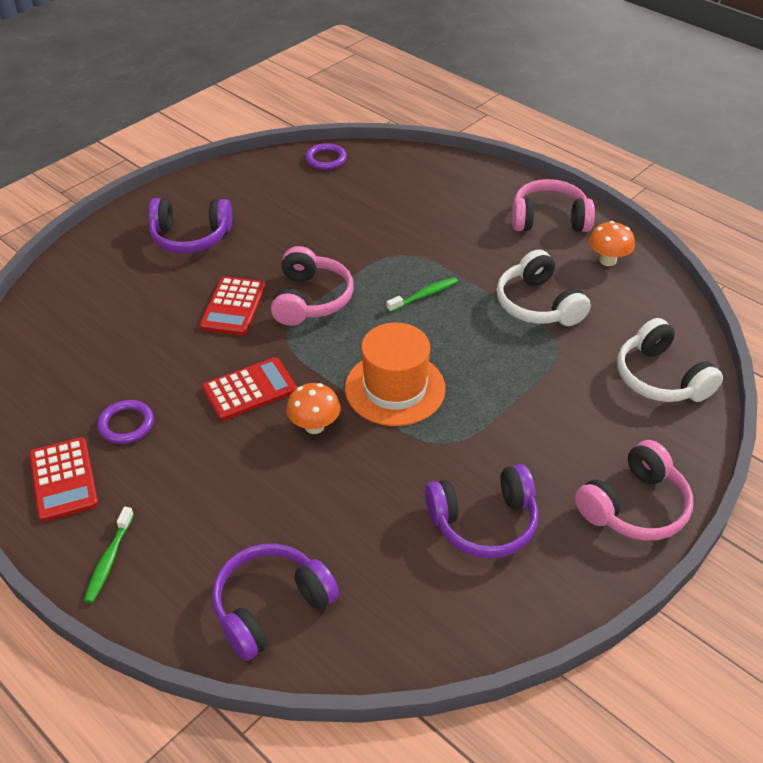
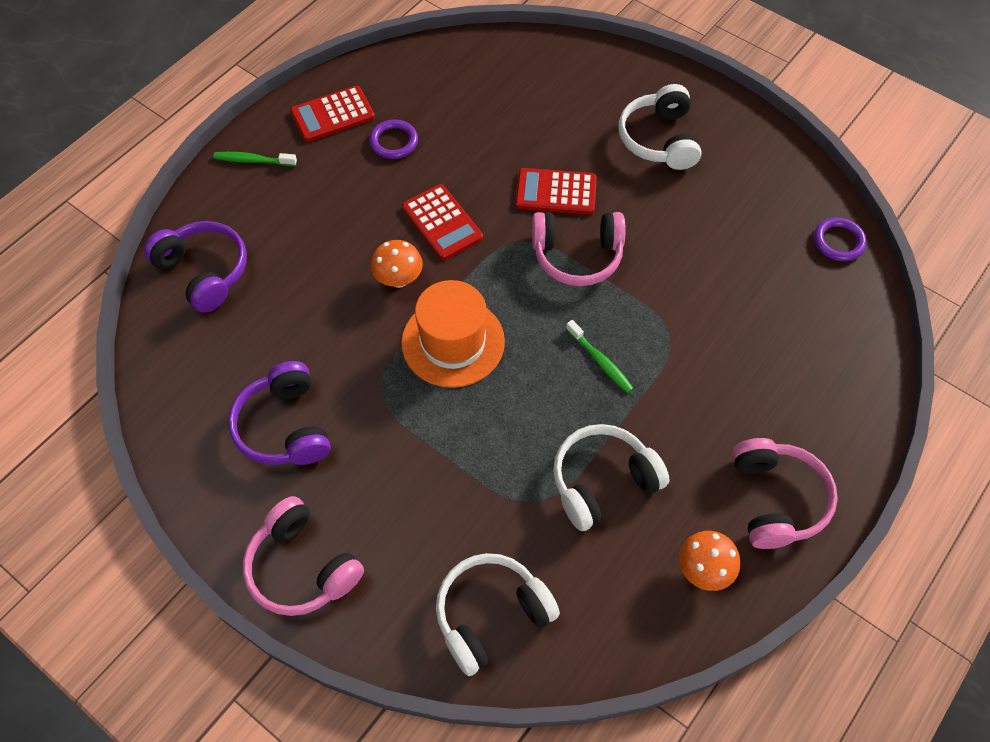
camera: 85 degrees right, 15 degrees up
purple headphones [149,198,232,254] -> white headphones [619,84,702,170]

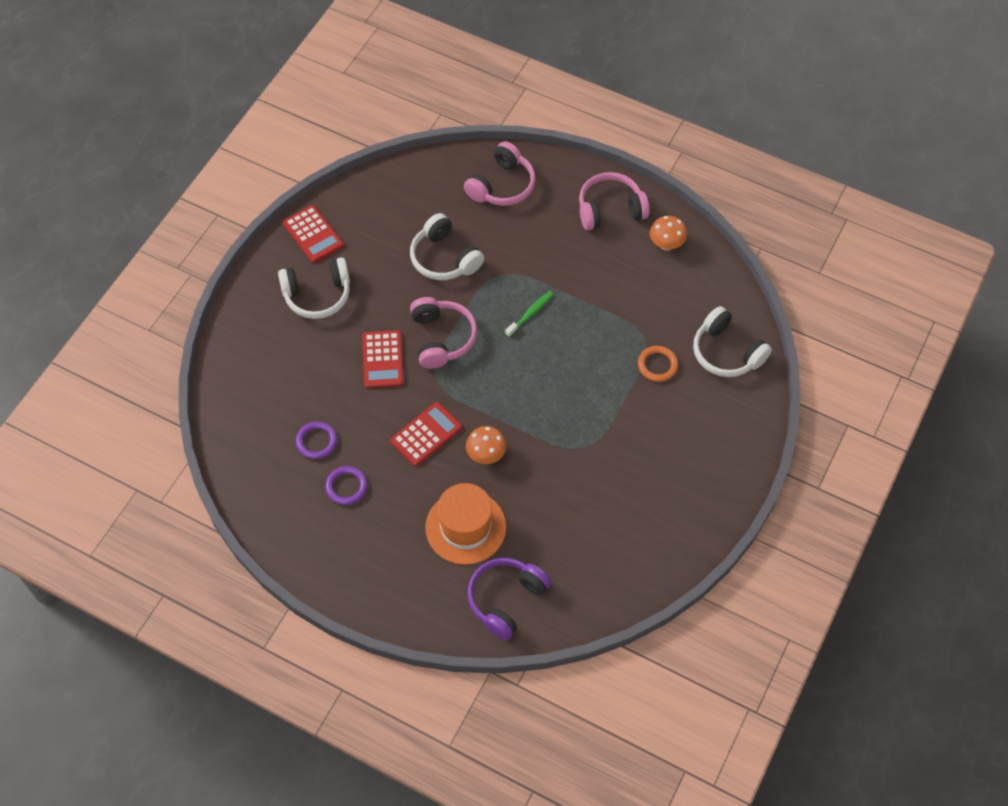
camera: 100 degrees left, 0 degrees up
green toothbrush [213,152,297,166] -> none
purple headphones [228,361,331,465] -> none
pink headphones [243,496,364,616] -> pink headphones moved to [464,141,536,206]
red calculator [290,86,375,142] -> red calculator moved to [283,205,344,263]
orange hat [401,280,505,388] -> orange hat moved to [425,483,506,565]
white headphones [553,424,670,531] -> white headphones moved to [410,213,484,280]
purple ring [814,217,867,261] -> purple ring moved to [296,421,337,459]
none -> orange ring [638,346,678,382]

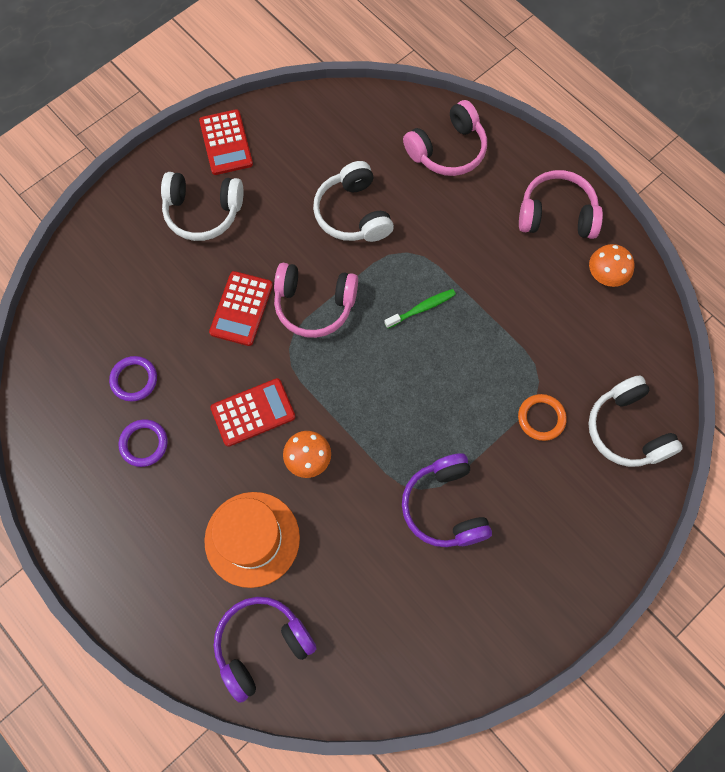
camera: 20 degrees right, 10 degrees up
pink headphones [410,297,477,369] -> pink headphones turned 90 degrees clockwise [274,263,358,338]
none -> purple headphones [402,453,492,547]

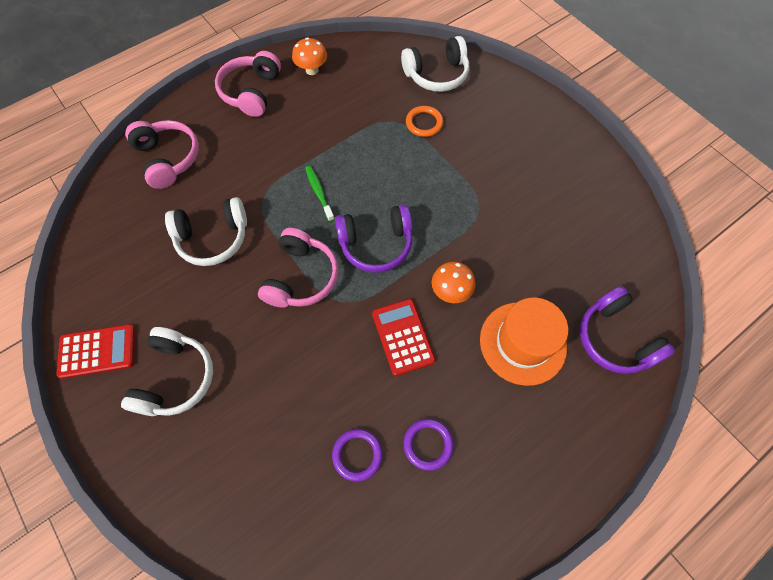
camera: 85 degrees left, 5 degrees down
red calculator [209,271,273,346] -> none
purple headphones [402,453,492,547] -> purple headphones moved to [335,204,412,273]

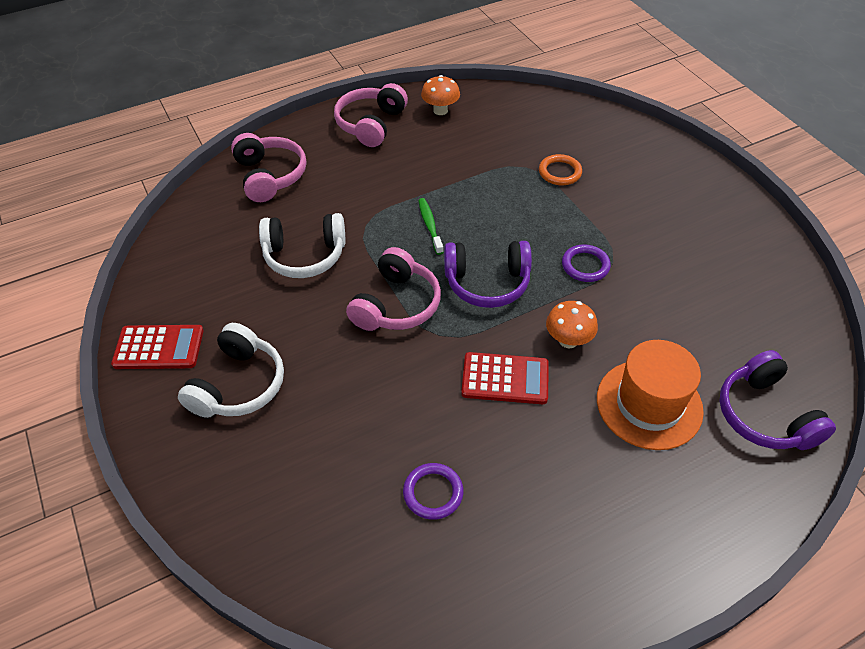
camera: 10 degrees right, 15 degrees down
red calculator [372,299,436,376] -> red calculator turned 105 degrees clockwise [461,352,549,404]
white headphones [401,36,469,92] -> none
purple ring [403,419,454,471] -> purple ring moved to [562,244,611,282]

